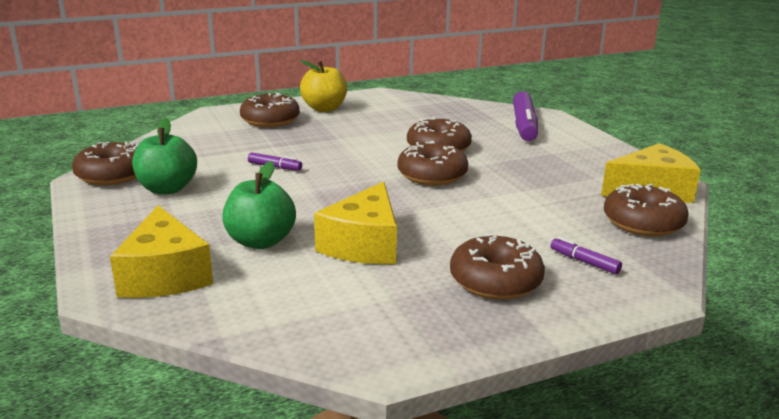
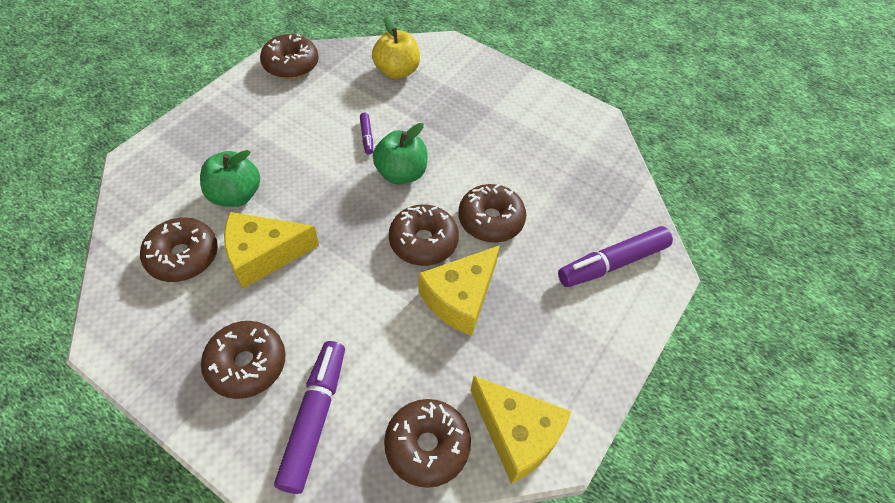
camera: 55 degrees right, 30 degrees up
yellow cheese [110,205,213,298] -> yellow cheese moved to [419,245,500,336]
green apple [132,118,197,194] -> green apple moved to [373,123,428,185]
brown donut [240,93,300,127] -> brown donut moved to [140,218,218,282]
yellow apple [300,60,347,112] -> yellow apple moved to [372,16,420,79]
purple marker [551,237,622,274] -> purple marker [274,341,345,494], size x2.13

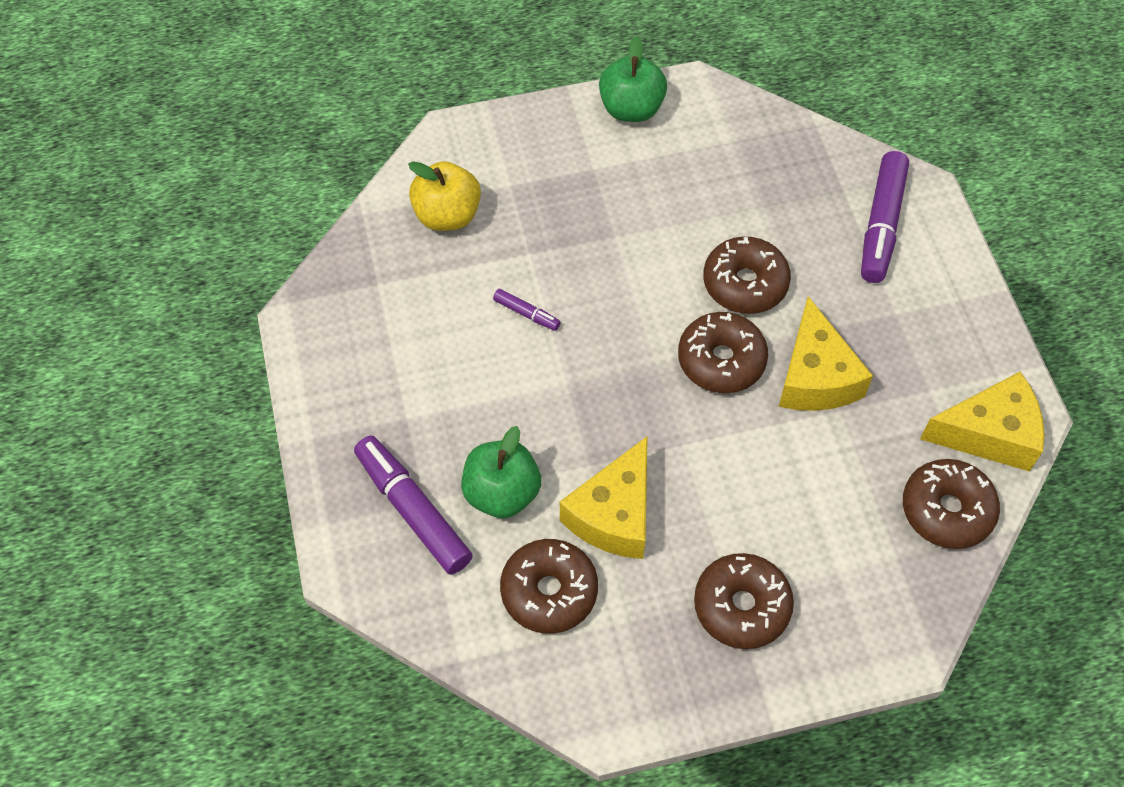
camera: 45 degrees left, 5 degrees up
brown donut [260,34,319,79] -> none
purple marker [274,341,345,494] -> purple marker moved to [354,436,473,574]
green apple [373,123,428,185] -> green apple moved to [599,36,667,122]

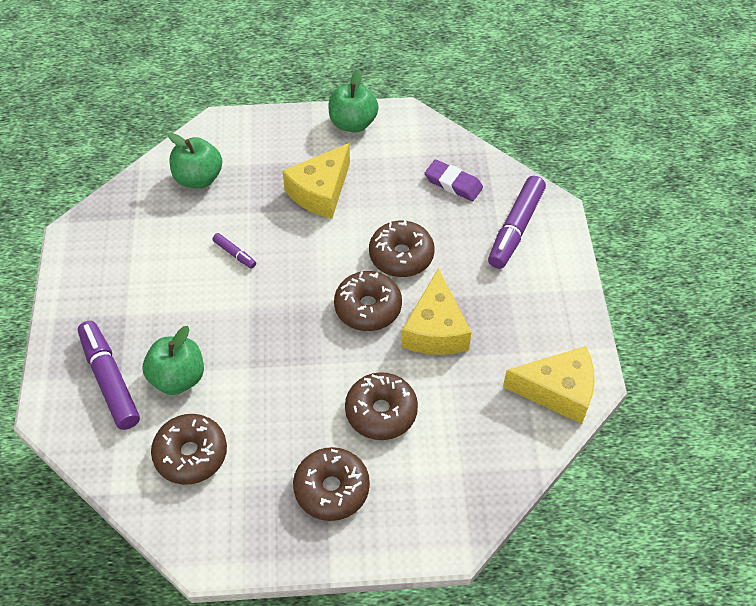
camera: 10 degrees right, 5 degrees down
yellow apple [408,161,481,231] -> green apple [168,133,222,188]
yellow cheese [560,436,648,559] -> yellow cheese moved to [282,143,350,219]
brown donut [903,459,1000,549] -> brown donut moved to [345,372,418,440]
none -> purple eraser [425,159,483,201]

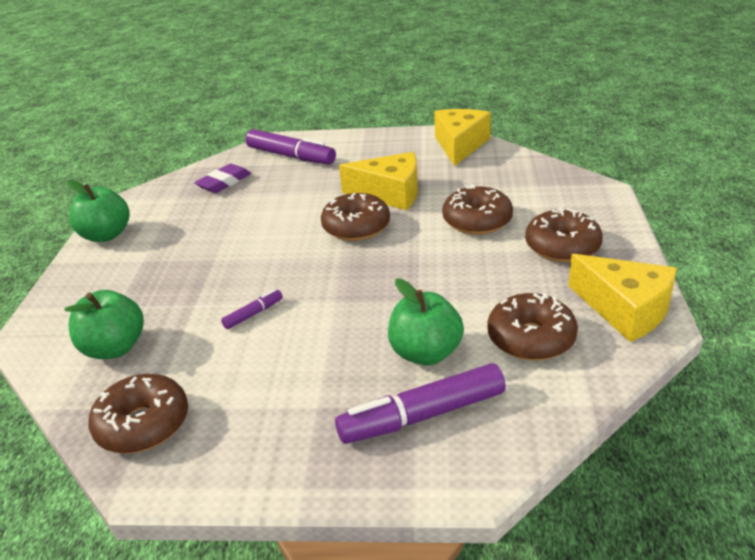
camera: 80 degrees left, 20 degrees down
yellow cheese [282,143,350,219] -> yellow cheese moved to [568,254,677,342]
brown donut [369,220,435,277] -> brown donut moved to [88,374,188,453]

